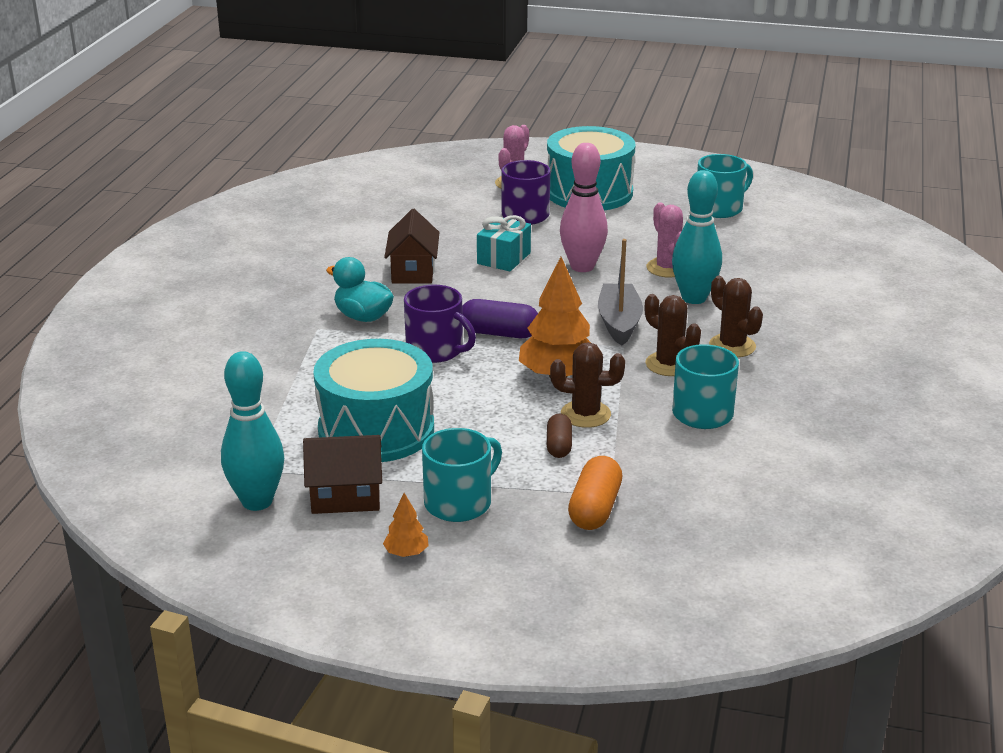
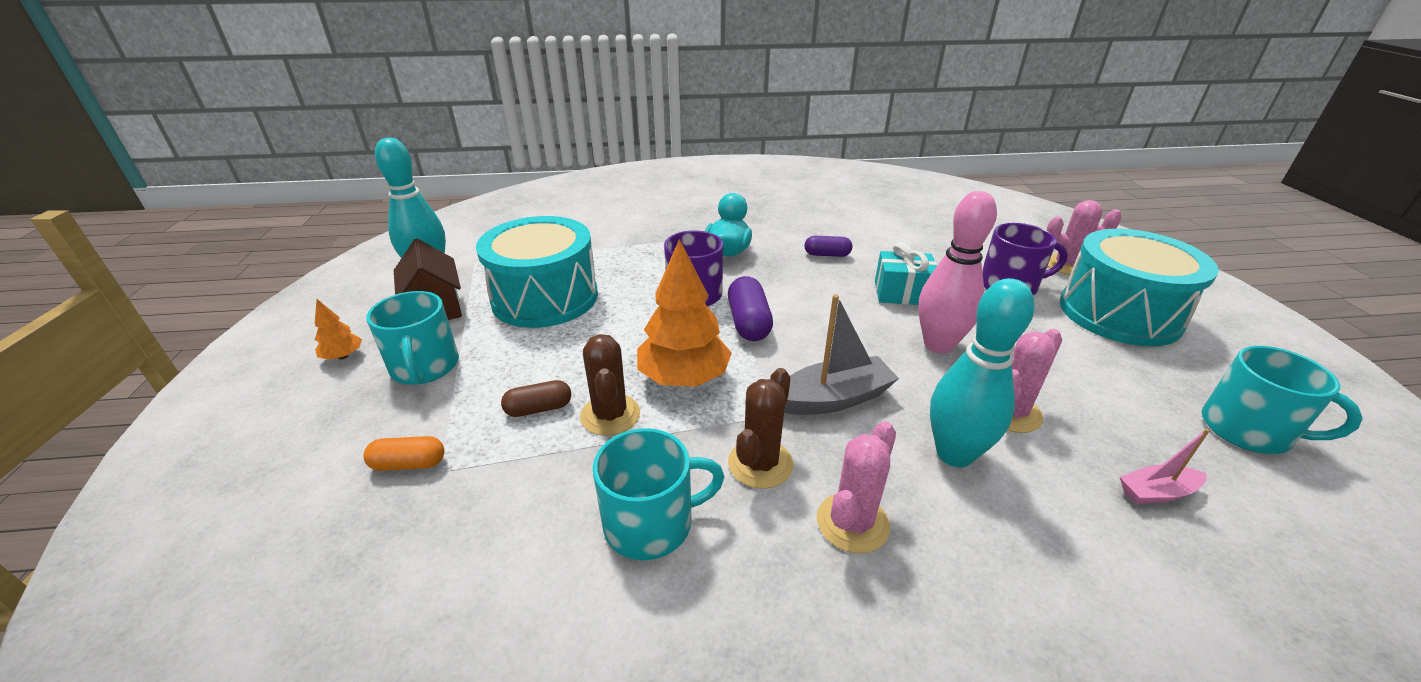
camera: 70 degrees right, 5 degrees up
brown house [384,209,440,284] -> purple capsule [804,236,852,257]
turquoise mug [422,428,502,522] -> turquoise mug turned 45 degrees clockwise [366,291,459,385]
orange capsule [568,456,622,530] -> orange capsule [364,436,444,471], size x0.64
brown cactus [709,276,763,357] -> pink cactus [817,421,896,553]
none -> pink boat [1120,429,1210,504]

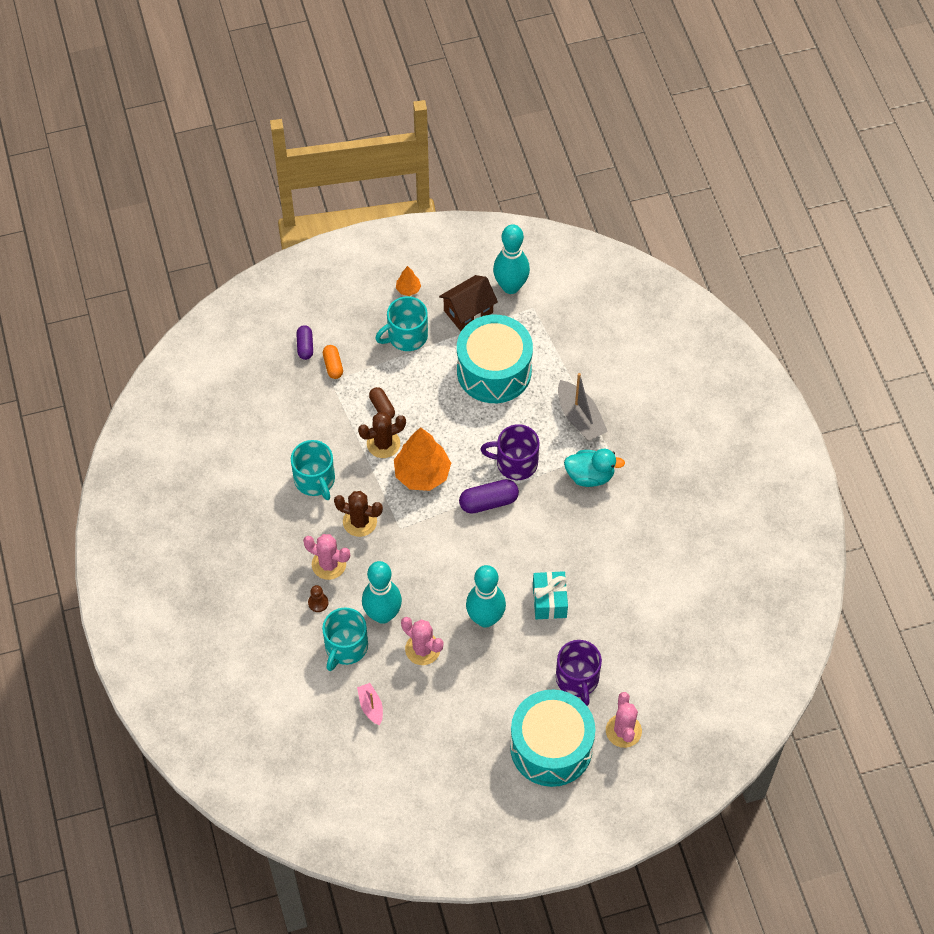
camera: 80 degrees right, 25 degrees up
grey boat [784,294,899,415] -> grey boat moved to [558,373,608,441]
purple capsule [804,236,852,257] -> purple capsule moved to [297,325,313,360]
pink bowling pin [918,191,997,354] -> turquoise bowling pin [466,565,506,628]
turquoise mug [1202,346,1363,454] -> turquoise mug moved to [322,607,368,671]
none -> brown pawn [308,585,328,612]

